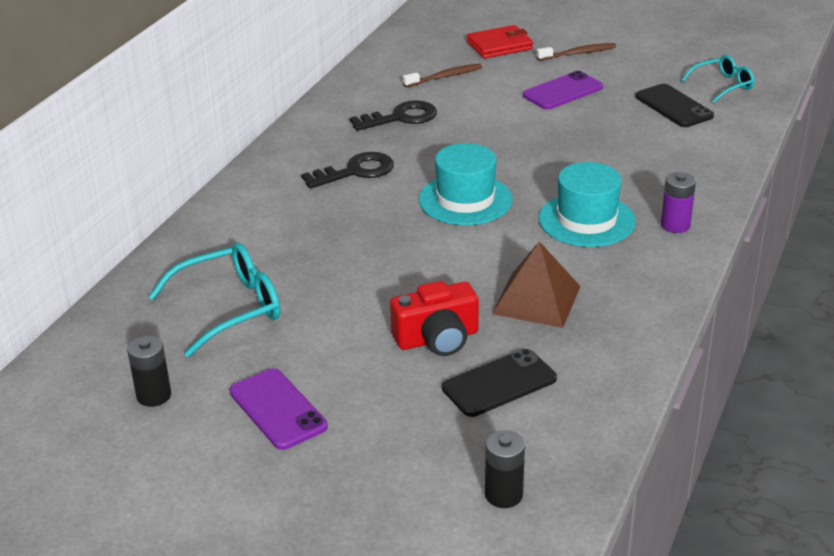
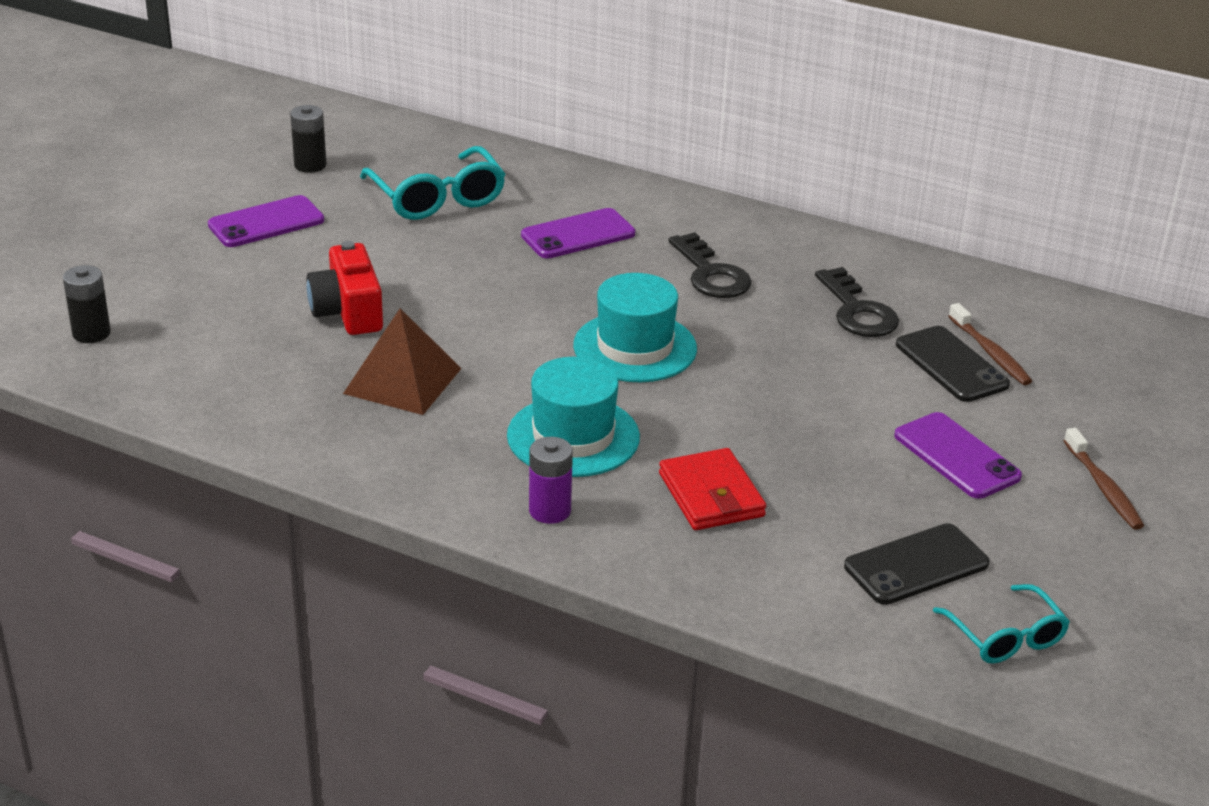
camera: 90 degrees right, 0 degrees up
black phone [442,349,557,417] -> black phone moved to [896,326,1010,402]
red wallet [467,25,533,59] -> red wallet moved to [659,448,766,530]
none -> purple phone [521,208,635,258]

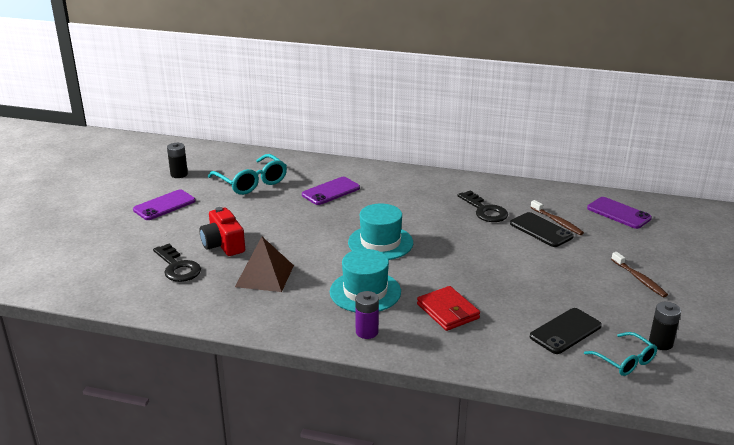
camera: 10 degrees left, 5 degrees down
black battery [63,265,111,343] -> black battery moved to [649,302,681,350]
black key [668,232,752,298] -> black key moved to [153,244,201,282]
purple phone [894,412,1022,499] -> purple phone moved to [587,197,652,229]

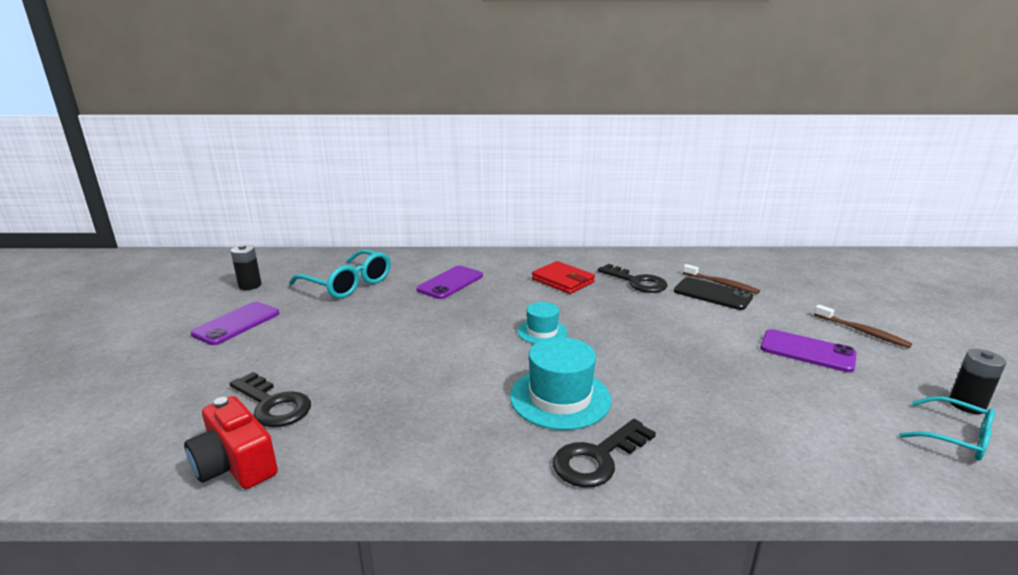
camera: 15 degrees left, 5 degrees down
red camera [200,207,245,256] -> red camera moved to [184,396,278,489]
brown pyramid [235,237,294,292] -> none
turquoise hat [348,204,413,260] -> turquoise hat [517,302,568,344], size x0.60
purple battery [355,291,379,339] -> black key [553,419,656,488]
red wallet [417,286,480,331] -> red wallet moved to [532,261,595,294]
black phone [530,308,602,354] -> none
purple phone [587,197,652,229] -> purple phone moved to [760,329,857,373]

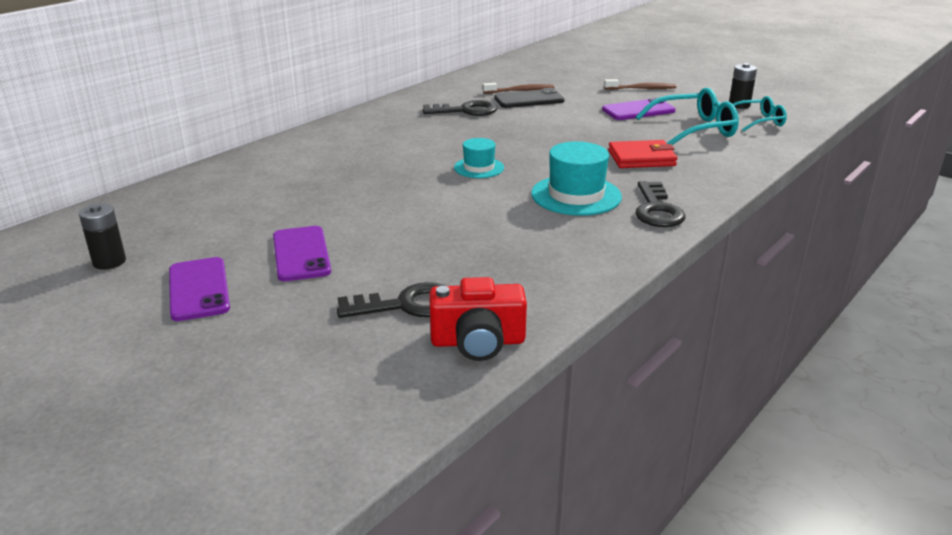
camera: 50 degrees left, 5 degrees up
turquoise glasses [289,249,391,298] -> turquoise glasses moved to [636,88,739,145]
purple phone [416,266,483,299] -> purple phone moved to [273,226,331,281]
red wallet [532,261,595,294] -> red wallet moved to [608,140,678,168]

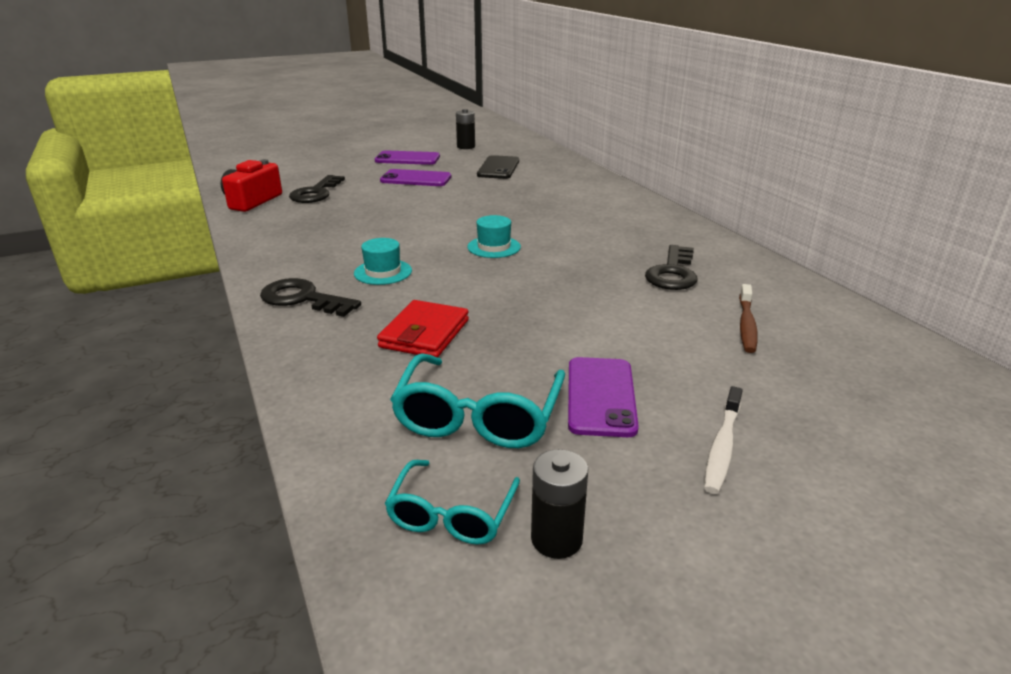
camera: 115 degrees right, 0 degrees up
black phone [494,88,564,108] -> black phone moved to [477,155,519,179]
turquoise hat [531,141,622,216] -> turquoise hat [354,238,412,285], size x0.60
brown toothbrush [604,79,677,90] -> white toothbrush [704,386,743,494]

